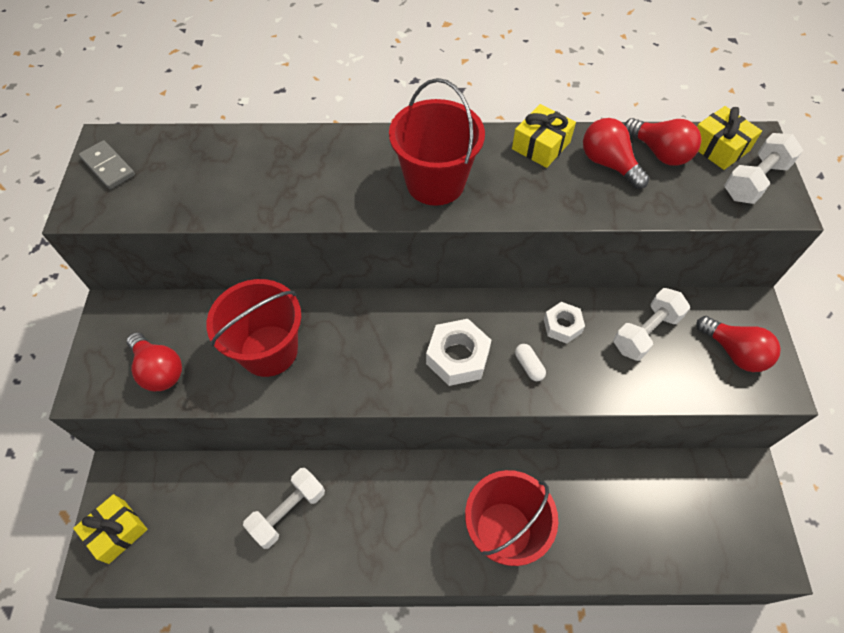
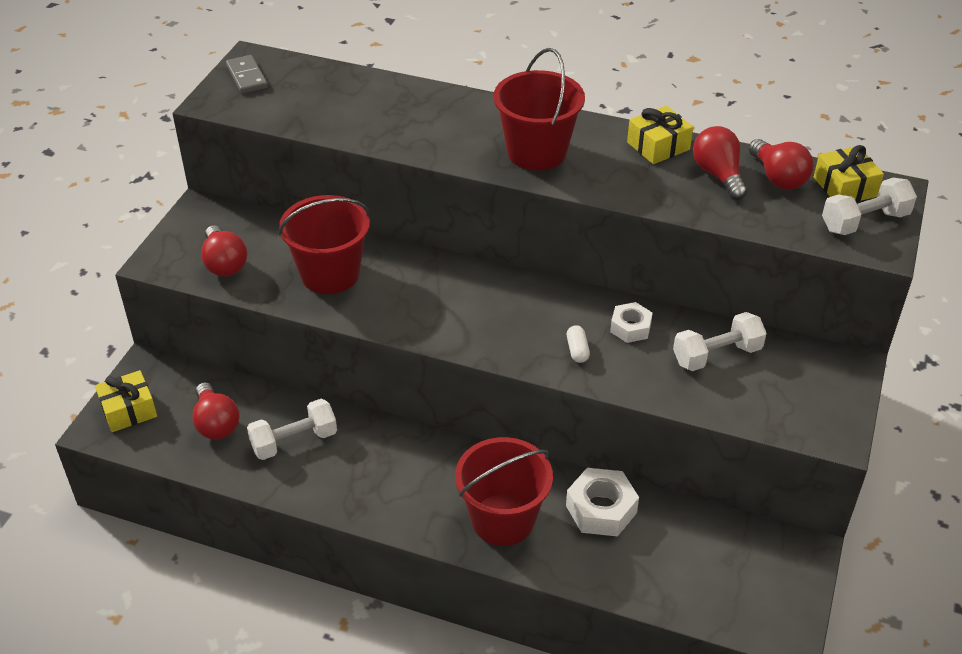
camera: 20 degrees right, 15 degrees down
white nut [426,319,491,386] -> white nut moved to [566,468,639,537]
red light bulb [696,316,781,372] -> red light bulb moved to [192,382,240,440]

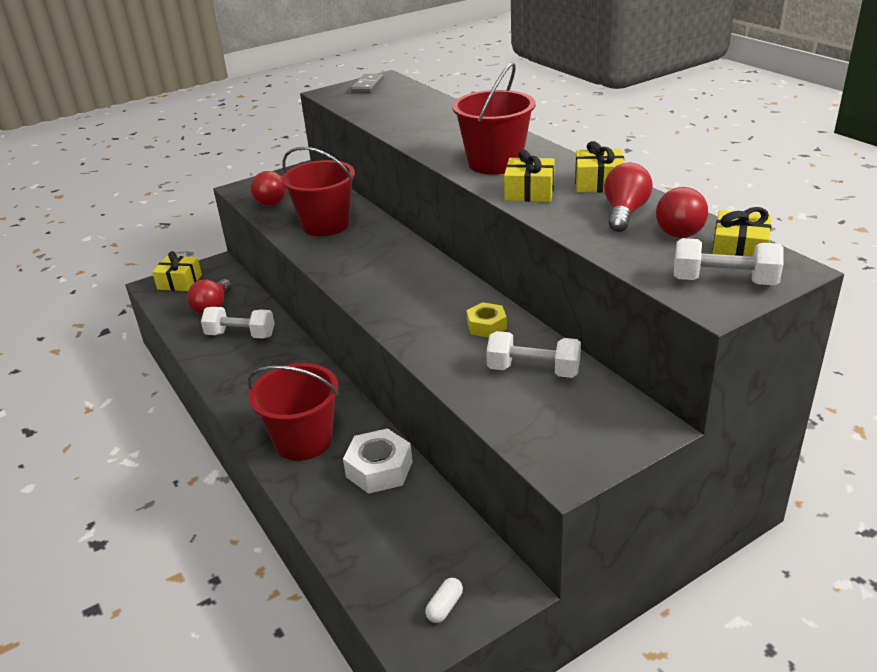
camera: 40 degrees right, 10 degrees down
white capsule [567,325,590,363] -> white capsule moved to [425,578,463,623]
white nut [610,302,653,343] -> yellow nut [466,302,507,338]
none -> yellow gift [504,150,555,202]

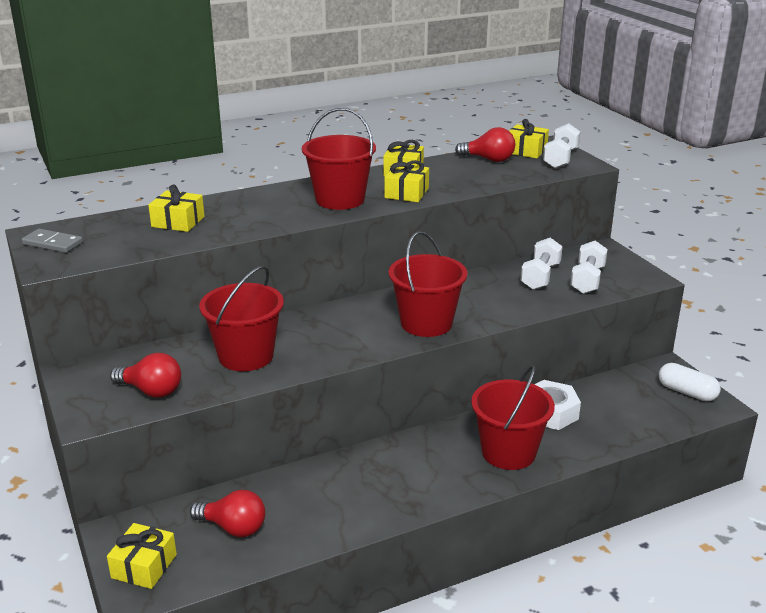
camera: 85 degrees left, 5 degrees down
white dumbbell [201,307,275,339] -> white dumbbell moved to [570,241,608,294]
white capsule [425,578,463,623] -> white capsule [659,363,721,401], size x1.74
yellow nut [466,302,507,338] -> none
red light bulb [604,163,653,232] -> none
none -> yellow gift [148,184,205,232]
none -> red bucket [389,231,467,337]

